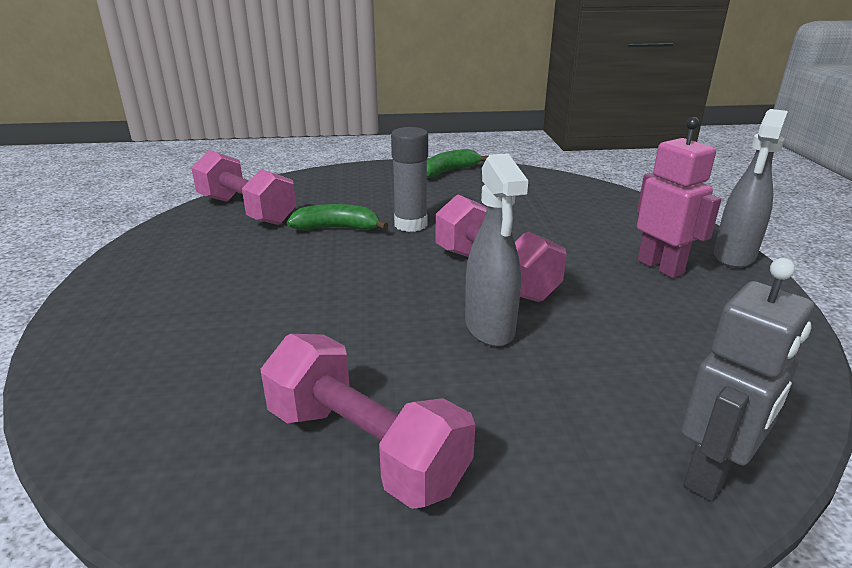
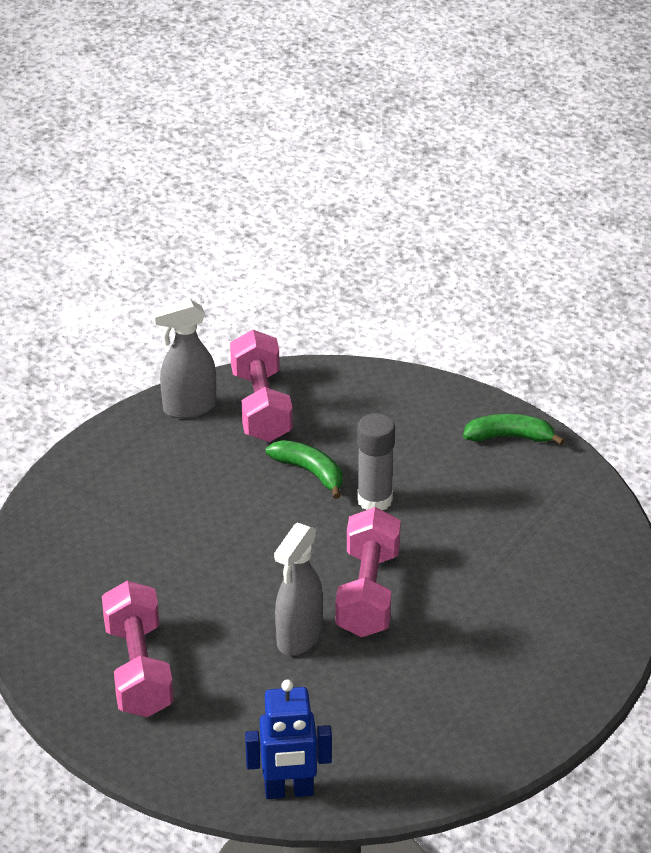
camera: 40 degrees right, 10 degrees up
pink robot [637,117,721,278] -> none
grey robot [681,258,814,501] -> blue robot [245,680,332,799]
grey spray bottle [714,109,788,268] -> grey spray bottle moved to [152,299,216,418]

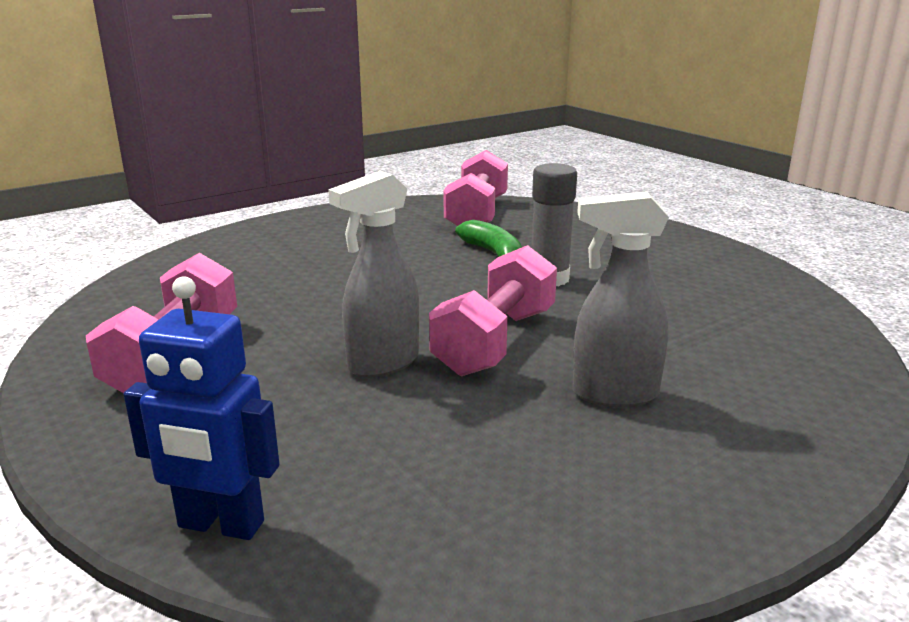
camera: 20 degrees right, 15 degrees down
grey spray bottle [152,299,216,418] -> grey spray bottle moved to [572,191,669,407]
green banana [463,414,565,445] -> none

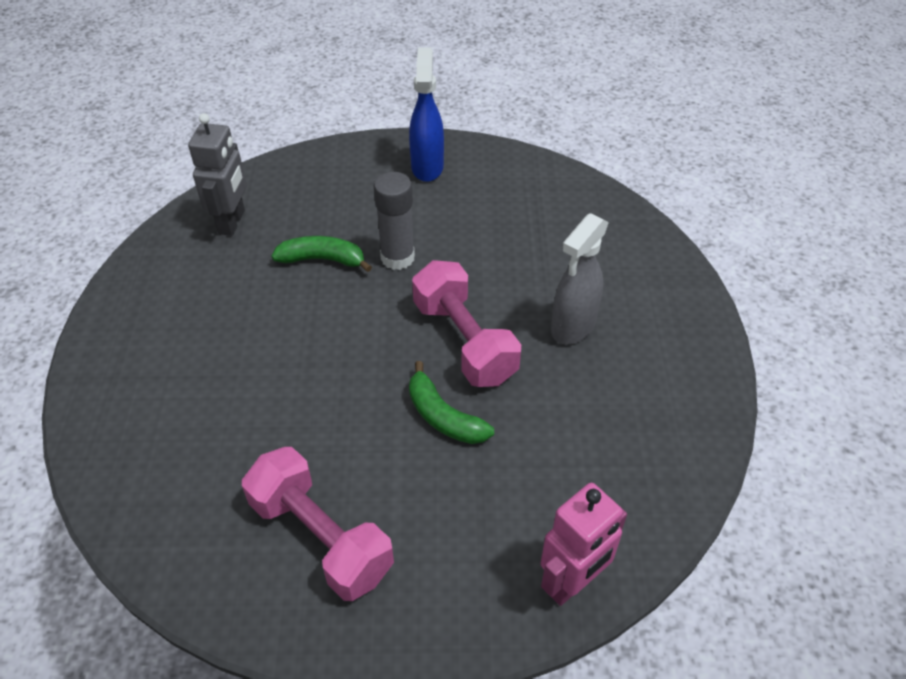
camera: 55 degrees left, 25 degrees up
blue robot [124,276,280,540] -> pink robot [540,483,627,606]
grey spray bottle [328,171,419,378] -> green banana [409,361,494,444]
pink dumbbell [444,150,508,226] -> grey robot [188,113,247,236]
none -> blue spray bottle [409,48,444,182]

